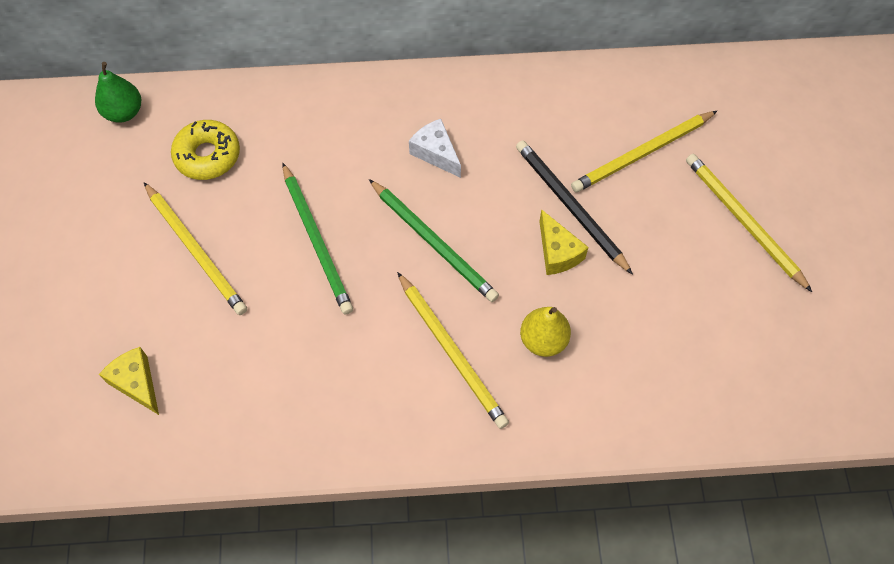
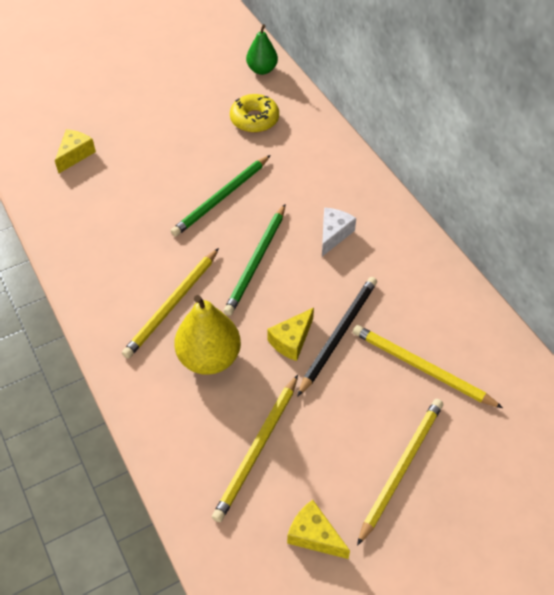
camera: 65 degrees right, 10 degrees down
yellow pencil [144,182,247,315] -> yellow pencil moved to [212,375,298,522]
yellow pear [520,307,571,357] -> yellow pear [174,295,241,375], size x1.55
none -> yellow cheese [287,500,350,559]

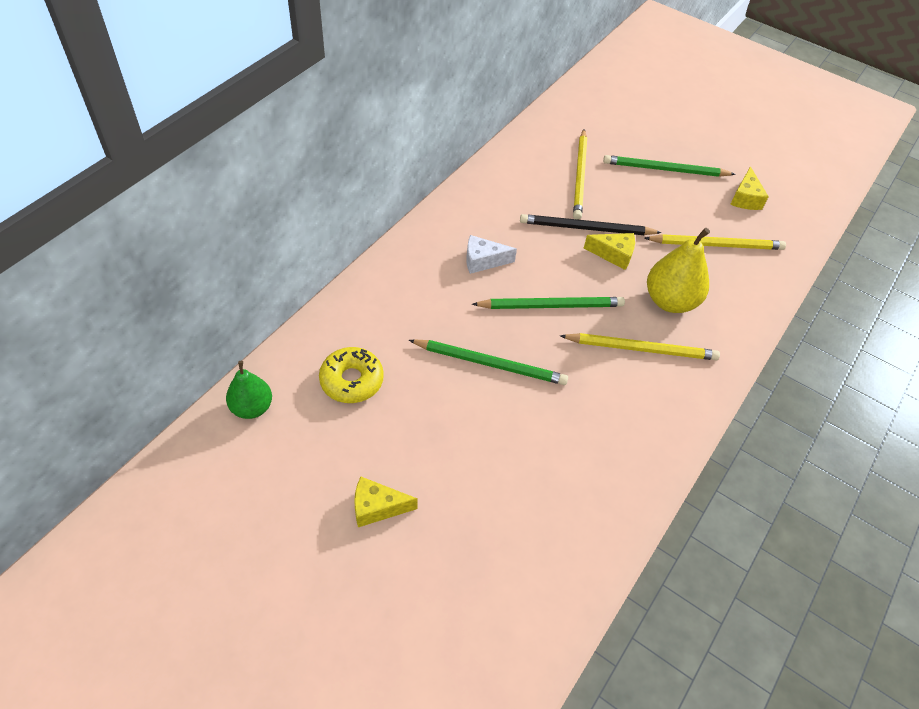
camera: 120 degrees left, 0 degrees up
yellow cheese [55,129,96,173] -> yellow cheese moved to [354,477,418,527]
yellow pencil [357,399,443,546] -> green pencil [603,155,736,177]

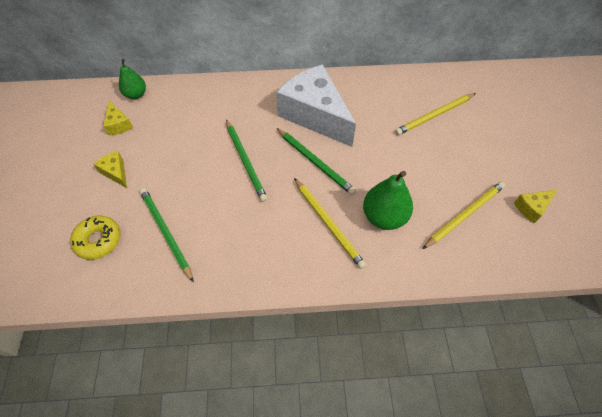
camera: 55 degrees right, 5 degrees up
yellow donut [319,347,384,403] -> yellow donut moved to [70,216,120,260]
white cheese [466,235,517,274] -> white cheese [276,65,356,147], size x2.43
black pencil [520,214,662,235] -> none
yellow cheese [584,233,635,270] -> yellow cheese moved to [103,101,133,136]
green pencil [603,155,736,177] -> green pencil moved to [140,188,194,282]
yellow pencil [644,234,786,250] -> yellow pencil turned 90 degrees counterclockwise [423,182,505,249]
yellow pear [647,228,710,313] -> green pear [363,171,413,230]

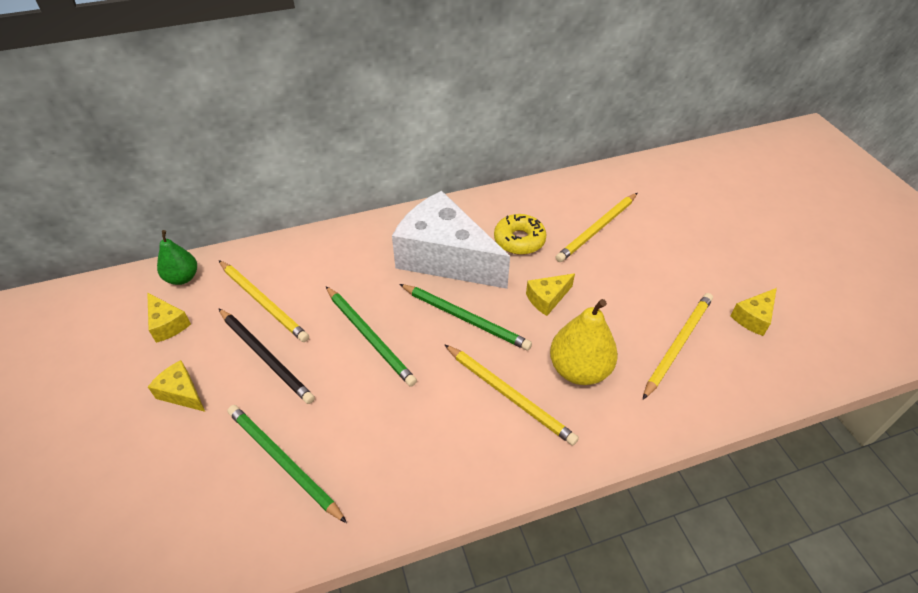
camera: 15 degrees left, 10 degrees down
yellow donut [70,216,120,260] -> yellow donut moved to [494,214,547,255]
green pear [363,171,413,230] -> yellow pear [550,299,618,385]
none -> yellow pencil [219,260,309,342]
none -> black pencil [219,309,315,404]
none -> yellow cheese [526,273,575,316]

